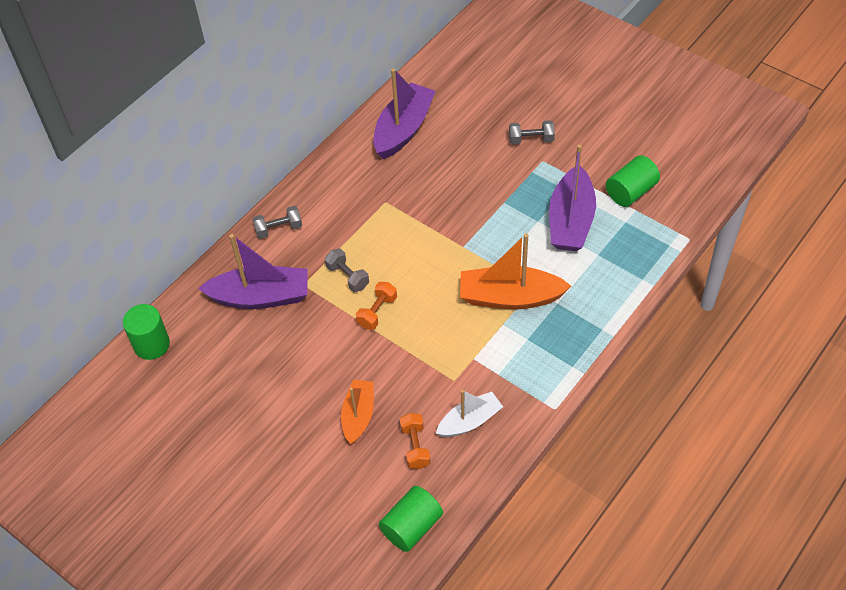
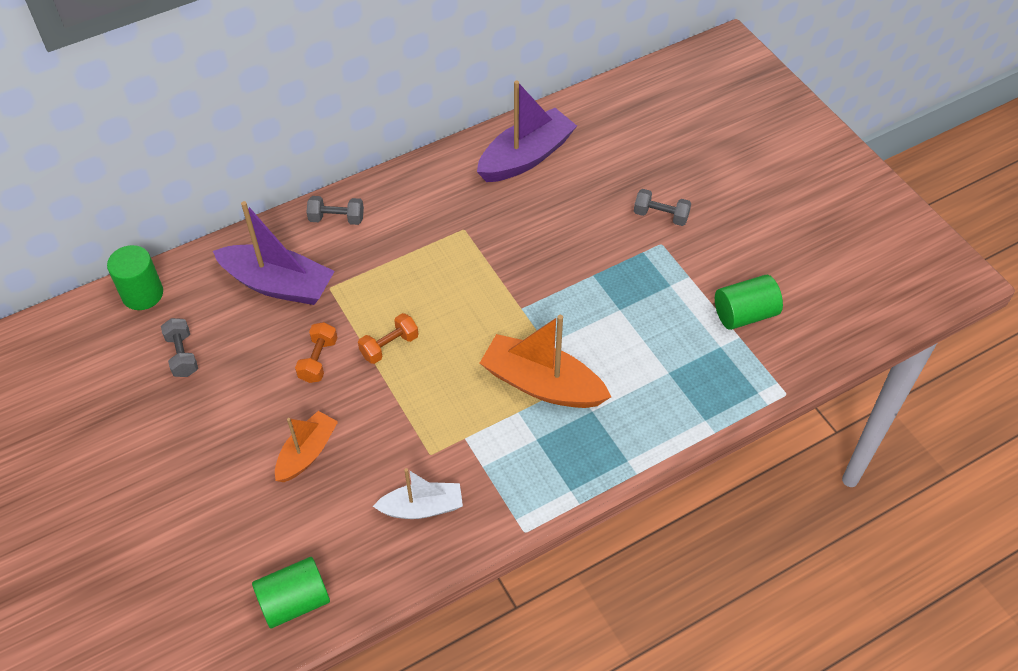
camera: 20 degrees right, 0 degrees up
grey dumbbell [325,248,369,292] -> grey dumbbell moved to [161,318,198,377]
orange dumbbell [400,413,431,469] -> orange dumbbell moved to [295,322,337,383]
purple boat [549,145,596,251] -> none

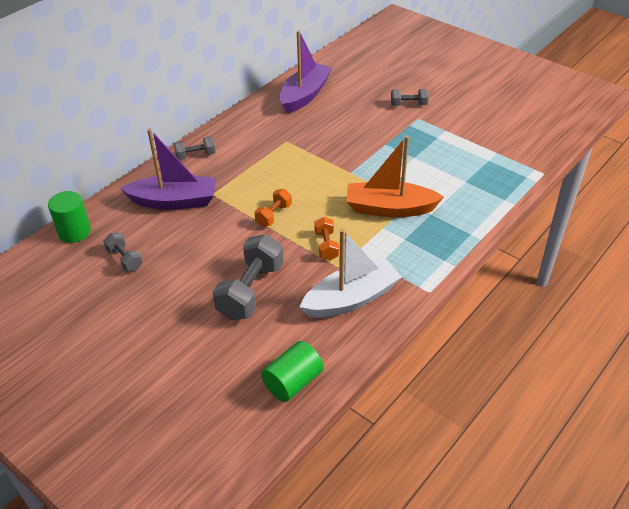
camera: 20 degrees left, 10 degrees down
orange boat [275,411,338,482] -> grey dumbbell [212,234,284,320]
orange dumbbell [295,322,337,383] -> orange dumbbell moved to [314,217,339,260]
white boat [373,468,463,519] -> white boat [300,229,402,318], size x1.62
green cylinder [715,275,783,330] -> none

